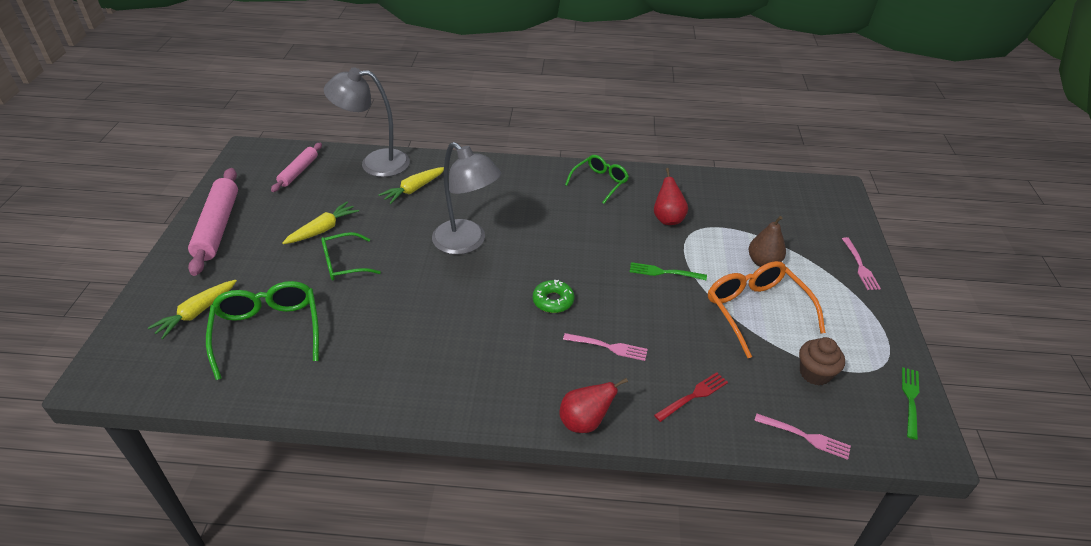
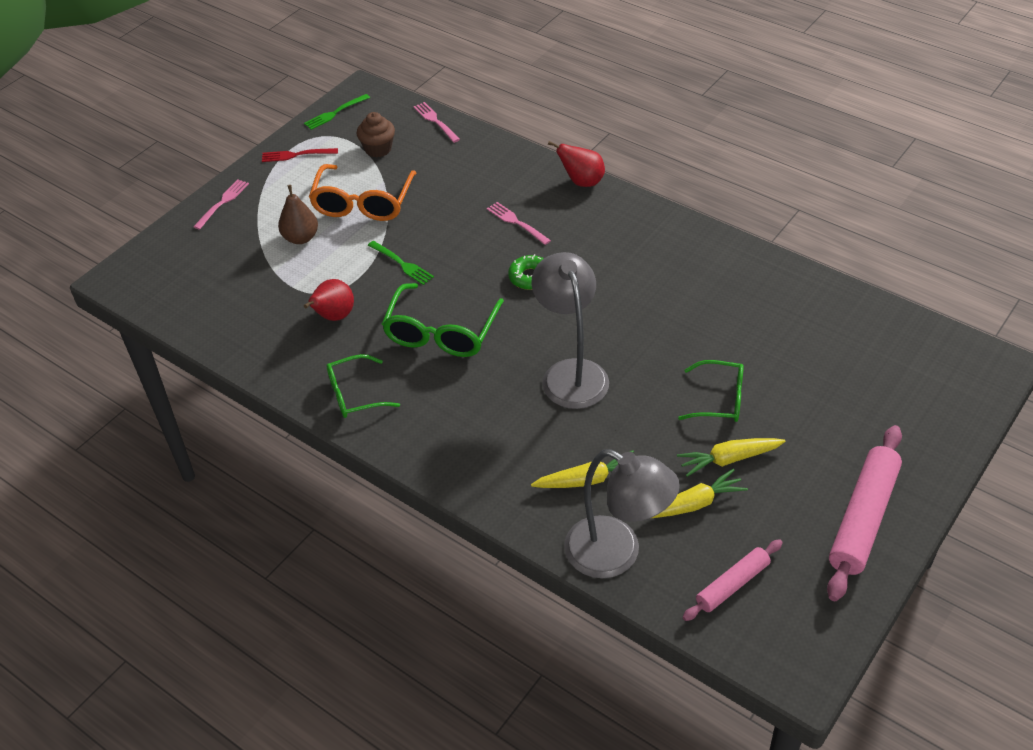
camera: 145 degrees left, 5 degrees up
yellow carrot [148,280,237,339] -> yellow carrot moved to [652,469,748,518]
green glasses [206,281,319,380] -> green glasses moved to [382,283,504,357]
red fork [654,372,728,422] -> red fork moved to [262,148,338,162]

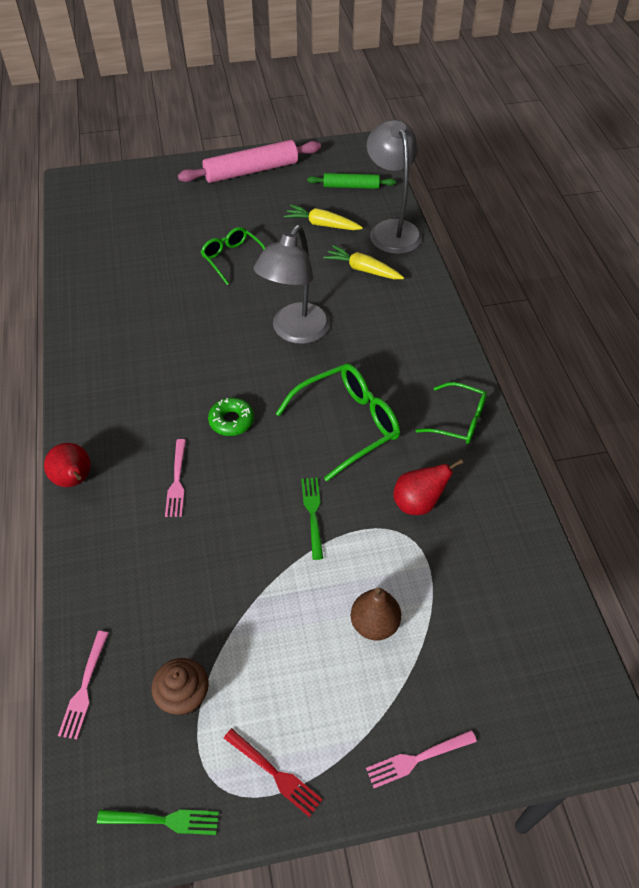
camera: 140 degrees left, 5 degrees up
orange glasses [309,164,417,221] -> none
yellow carrot [677,438,786,477] -> none
pink rolling pin [683,539,783,621] -> green rolling pin [307,173,396,189]

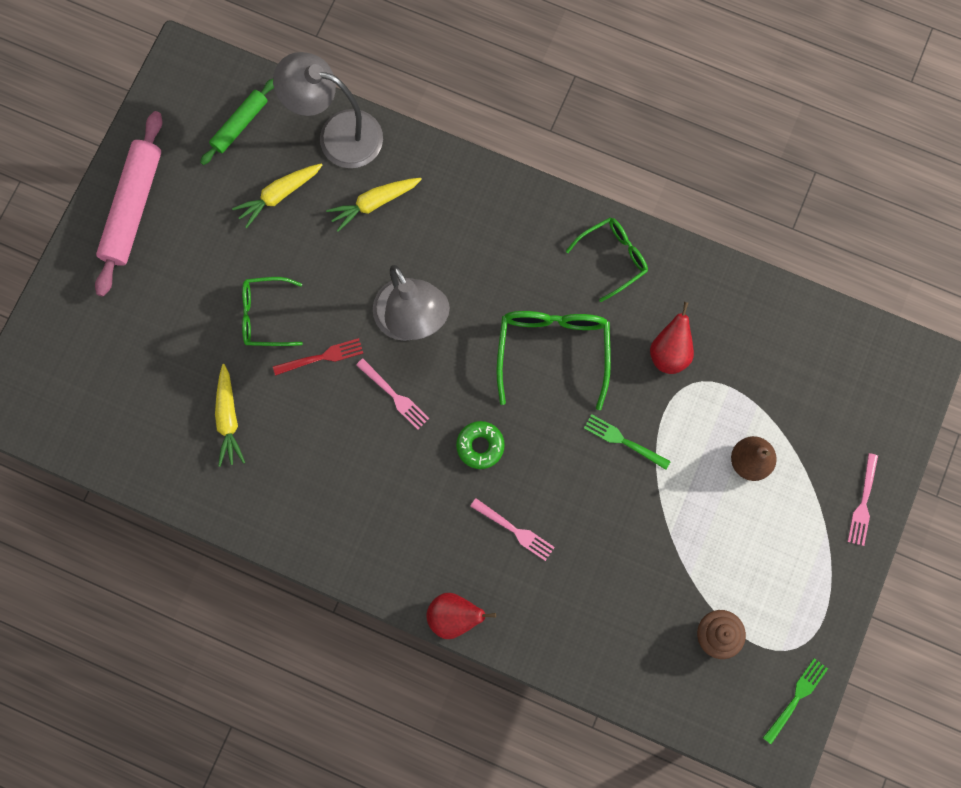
camera: 55 degrees left, 25 degrees up
pink fork [58,631,109,739] -> pink fork moved to [356,358,429,429]
red fork [224,728,323,817] -> red fork moved to [273,338,363,376]
none -> yellow carrot [215,364,245,467]

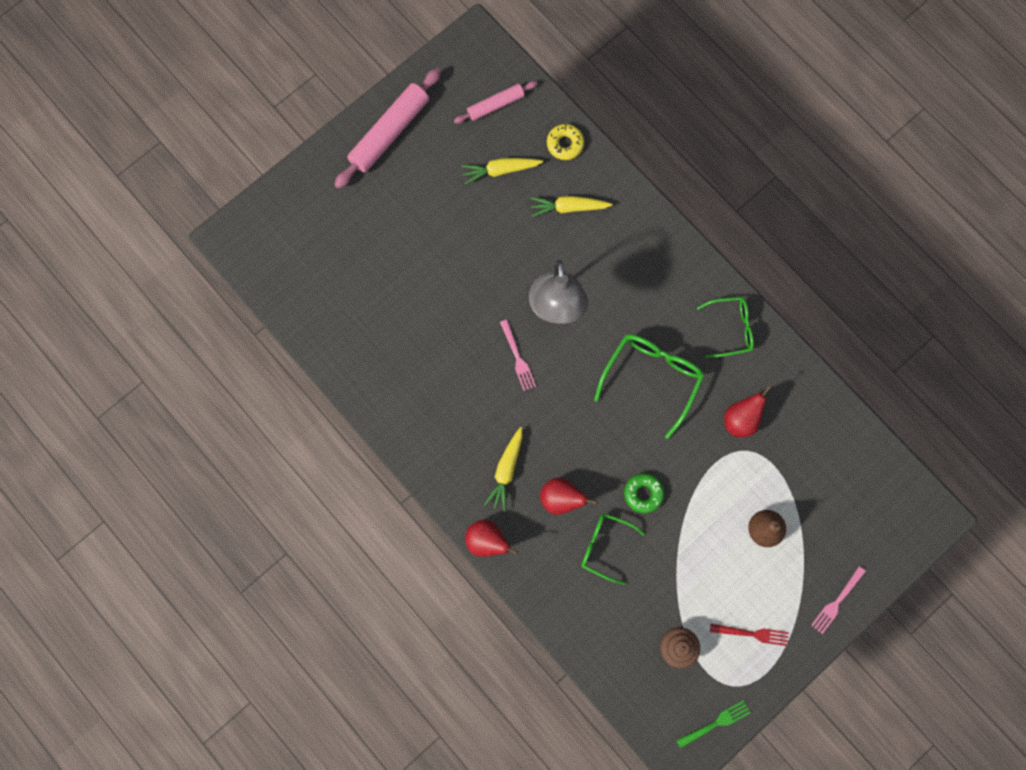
camera: 25 degrees right, 0 degrees up
green rolling pin [200,79,274,165] -> pink rolling pin [454,81,538,124]
yellow carrot [215,364,245,467] -> yellow carrot moved to [484,427,523,512]
green glasses [242,277,303,346] -> green glasses moved to [581,513,645,585]
grey lamp [273,52,383,168] -> yellow donut [547,124,584,160]
red fork [273,338,363,376] -> red fork moved to [710,624,789,646]
green donut [456,421,505,469] -> green donut moved to [624,473,664,513]
pink fork [470,498,555,561] -> red pear [540,478,597,515]
green fork [584,414,671,470] -> none

